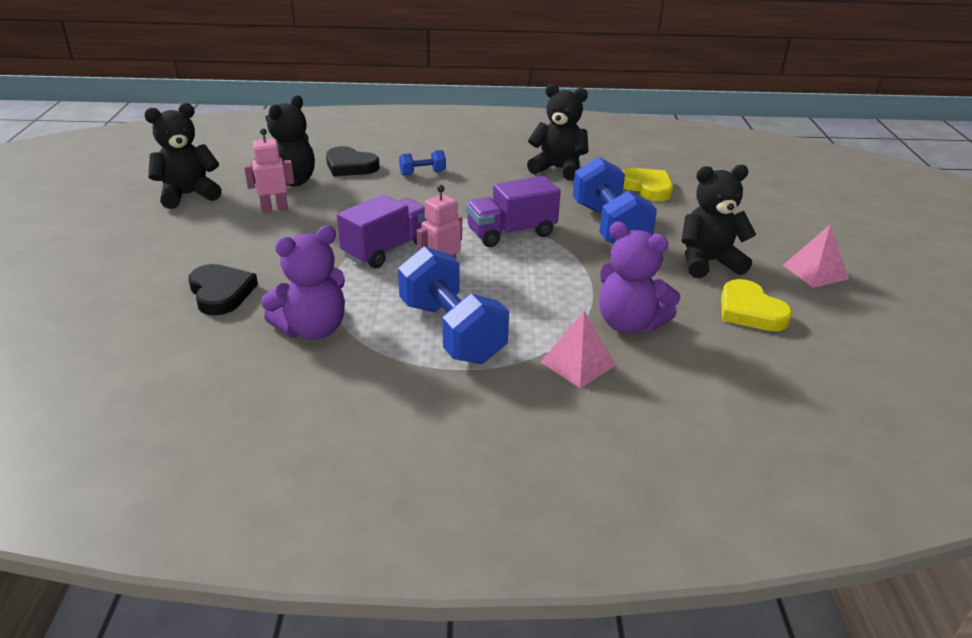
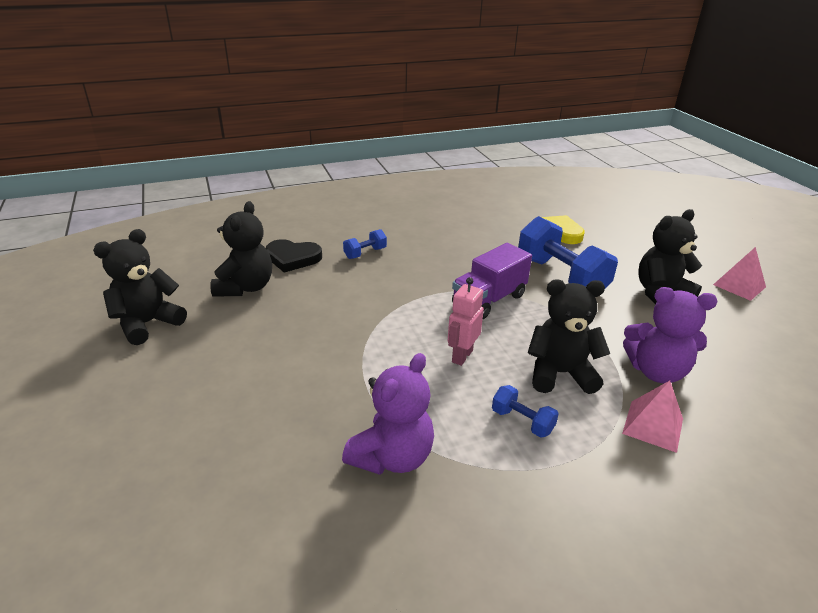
camera: 20 degrees left, 0 degrees up
black heart [188,264,258,315] -> none
pink robot [244,128,294,213] -> none
purple truck [337,195,427,268] -> none
blue dumbbell [398,246,509,364] -> blue dumbbell [492,385,558,438], size x0.46
black teddy bear [527,84,589,181] -> black teddy bear moved to [528,279,610,394]
yellow heart [721,279,793,331] -> none

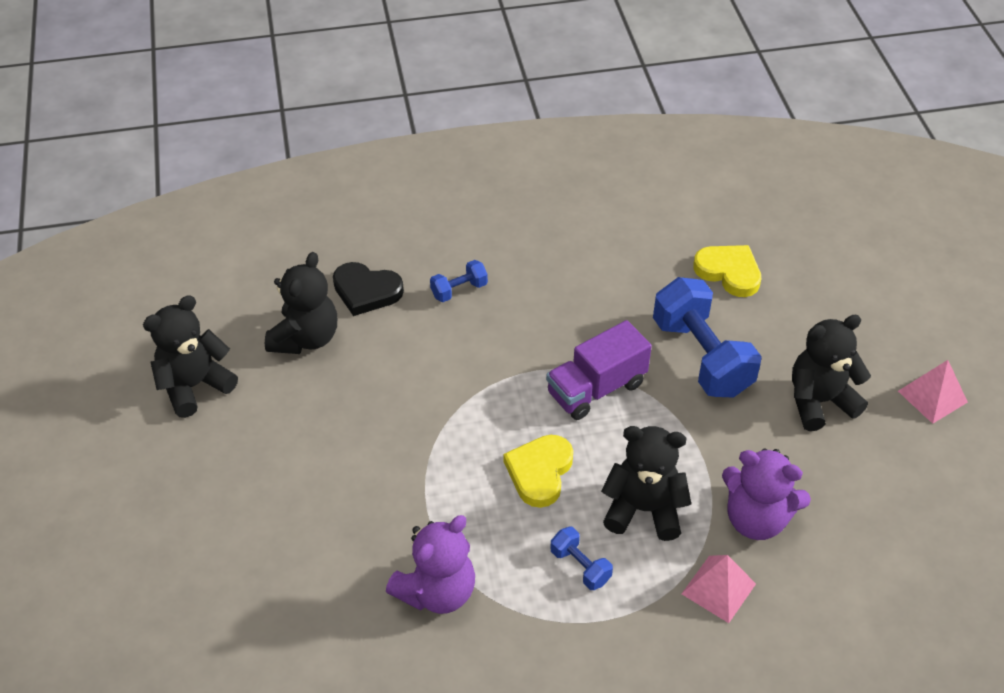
camera: 10 degrees right, 15 degrees up
pink robot [448,277,484,366] -> yellow heart [503,435,573,508]

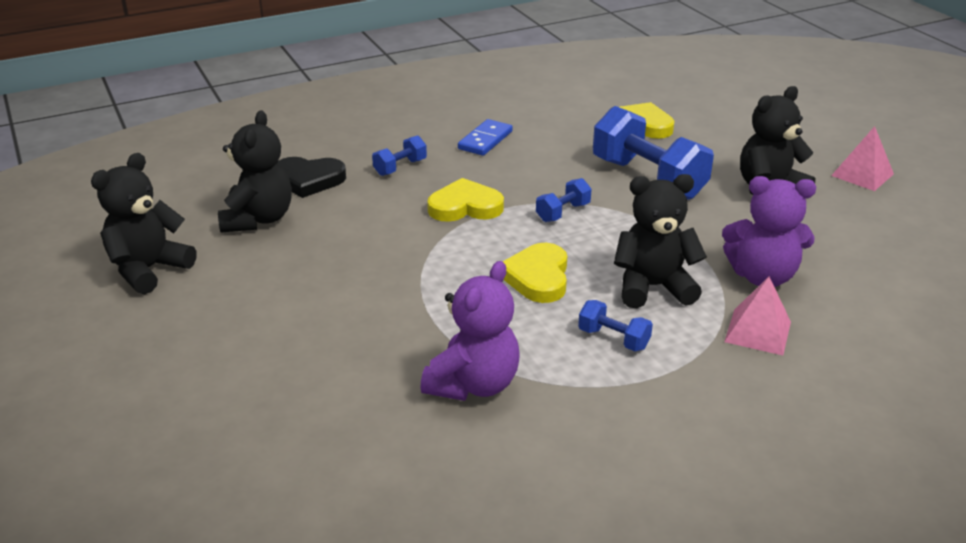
camera: 15 degrees left, 15 degrees down
purple truck [546,320,652,420] -> blue dumbbell [536,178,592,222]
none -> yellow heart [427,178,504,222]
none -> blue domino [458,119,513,156]

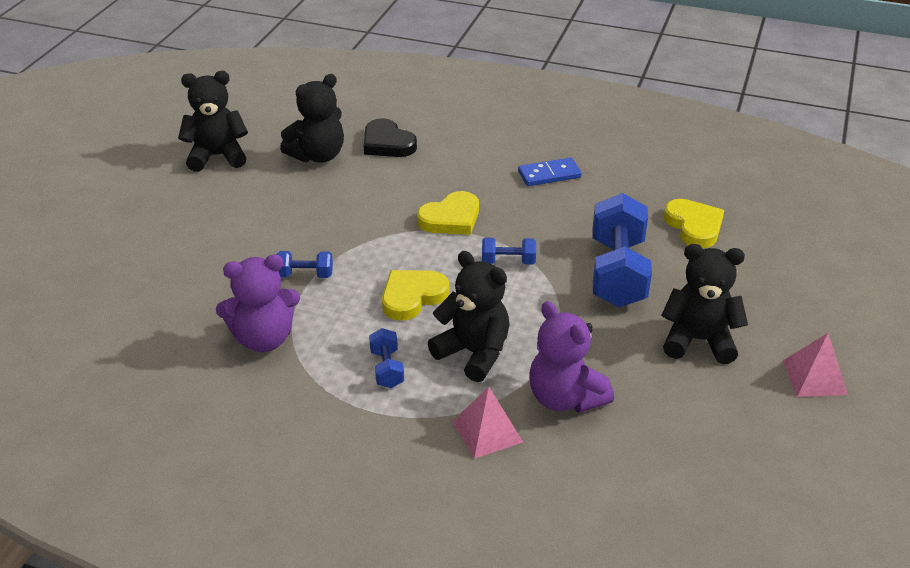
camera: 45 degrees right, 5 degrees up
blue dumbbell [372,135,427,176] -> blue dumbbell moved to [276,251,333,278]
yellow heart [427,178,504,222] -> yellow heart turned 105 degrees clockwise [417,191,479,235]

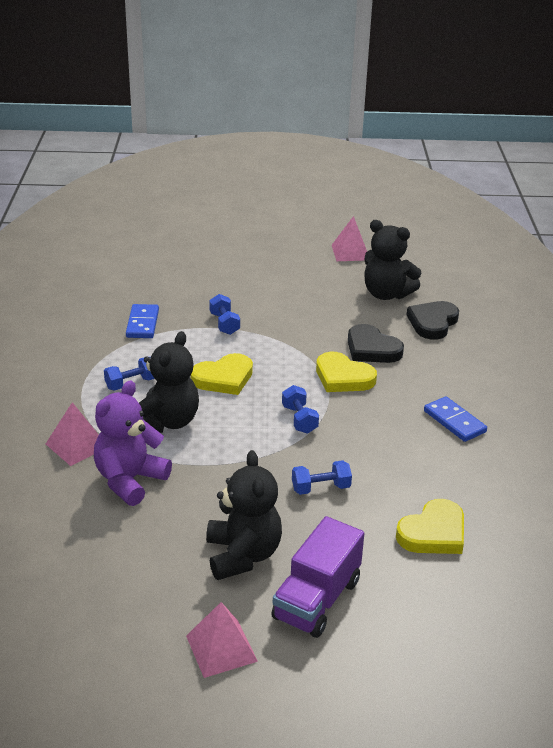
camera: 70 degrees right, 5 degrees down
black teddy bear [178,71,248,172] -> pink pyramid [332,216,367,261]
purple teddy bear [216,254,300,352] -> blue domino [126,304,159,338]
yellow heart [382,270,449,321] -> yellow heart turned 120 degrees clockwise [190,353,253,395]
blue dumbbell [593,193,652,308] -> blue dumbbell [292,460,352,495], size x0.46
none -> purple truck [272,516,364,638]
none -> black heart [348,324,404,363]

